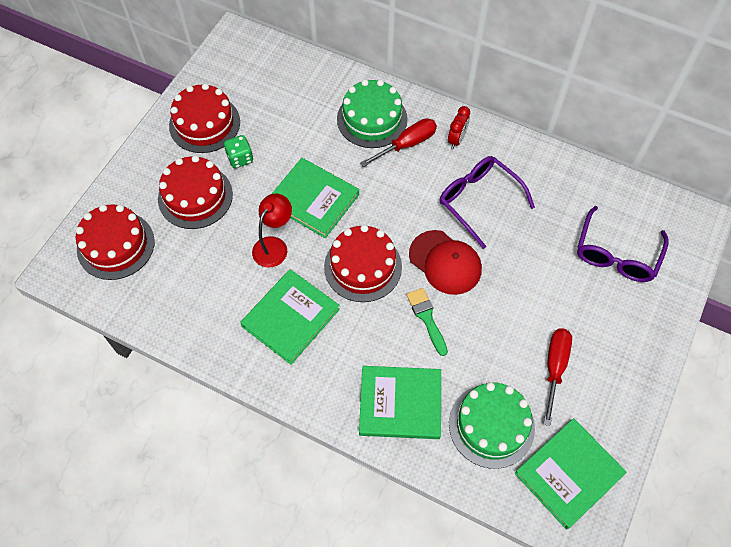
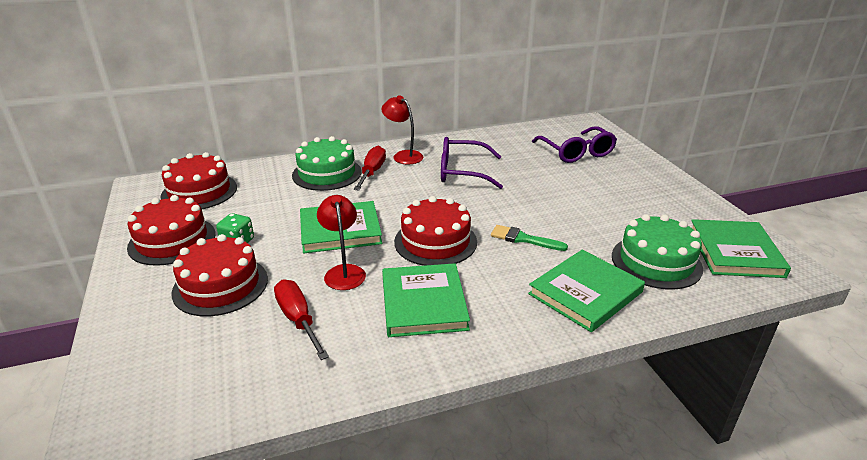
camera: 45 degrees left, 30 degrees down
red cake [76,204,155,280] -> red cake moved to [160,152,237,209]
red cap [409,230,482,295] -> none
red clock [448,106,470,149] -> red lamp [381,95,423,165]
red screwdriver [544,329,572,426] -> red screwdriver moved to [274,279,329,360]

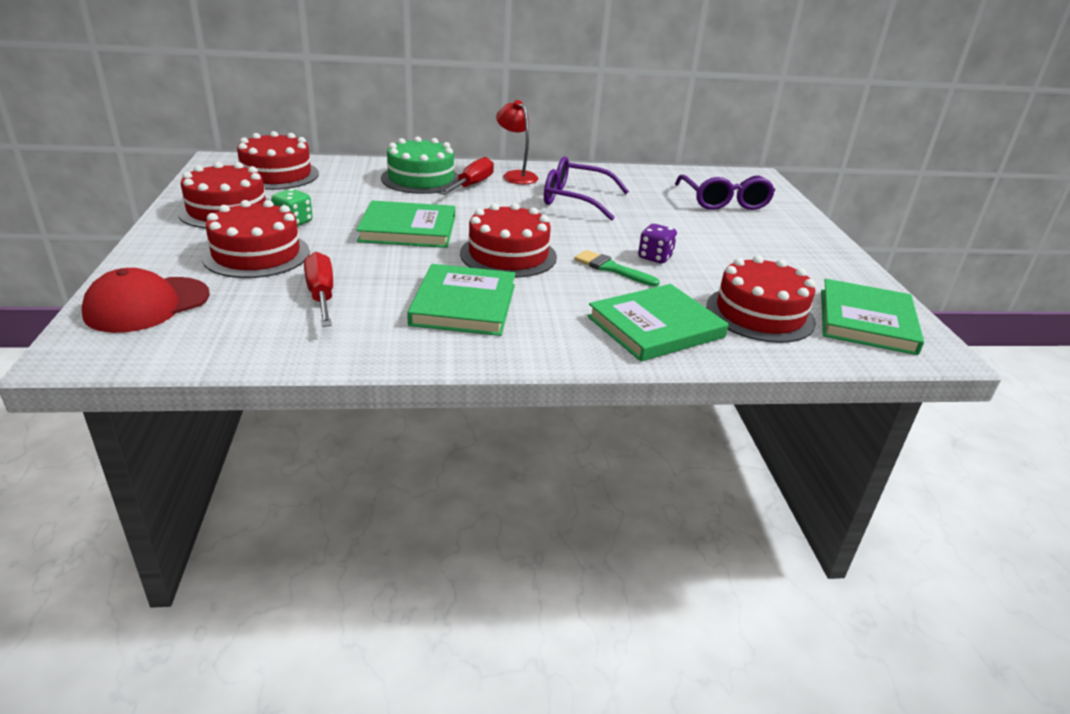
camera: 10 degrees right, 0 degrees up
red lamp [317,195,366,290] -> none
green cake [612,214,703,290] -> red cake [706,255,816,343]
none -> red cap [82,268,210,333]
none -> purple dice [638,224,677,263]

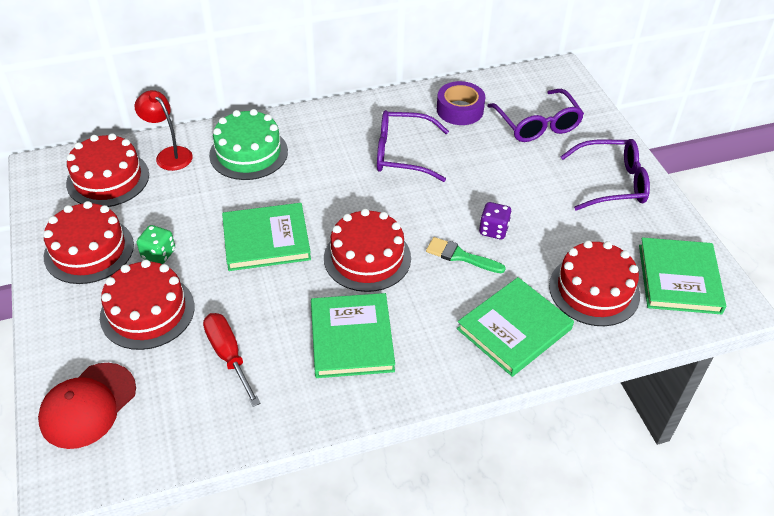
camera: 10 degrees left, 15 degrees up
red screwdriver [439,157,494,195] -> none
red lamp [496,100,538,184] -> red lamp moved to [134,90,193,171]
none -> purple tape [437,81,485,125]
none -> purple glasses [560,139,650,211]

